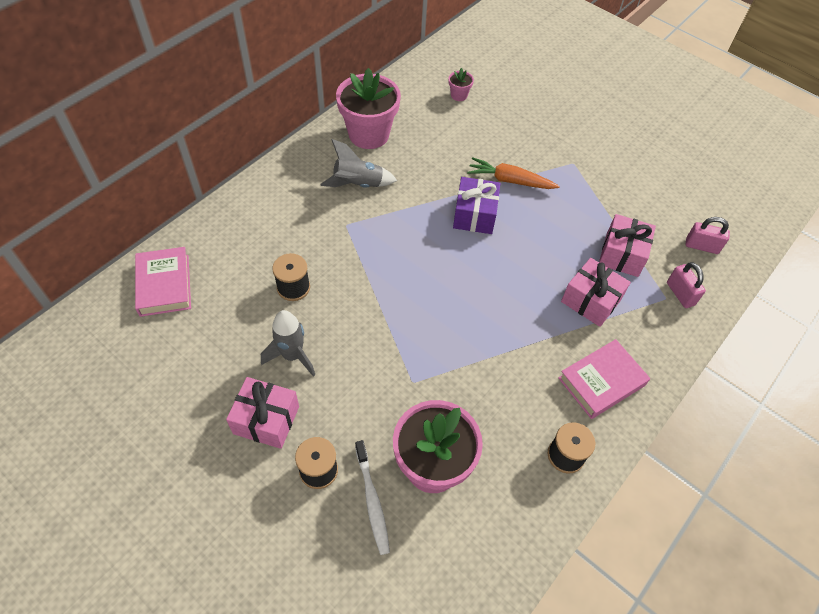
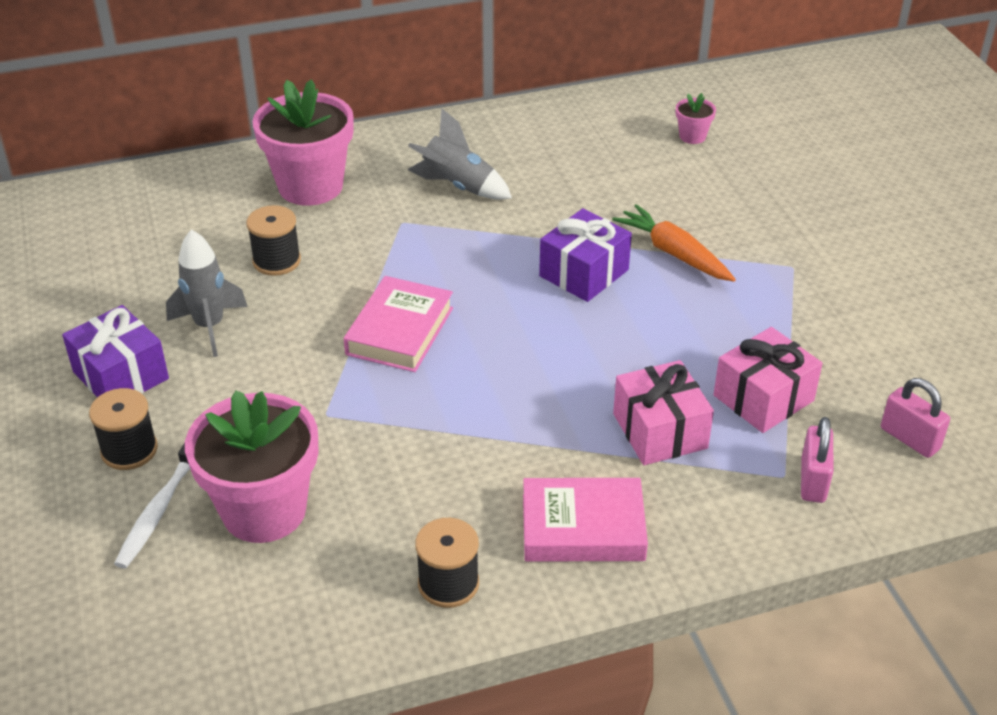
camera: 35 degrees right, 15 degrees down
pink book [135,247,191,317] -> pink book moved to [344,276,453,372]
pink gift [226,377,299,449] -> purple gift [62,305,169,397]
pink flower pot [336,68,401,149] -> pink flower pot moved to [252,79,354,206]

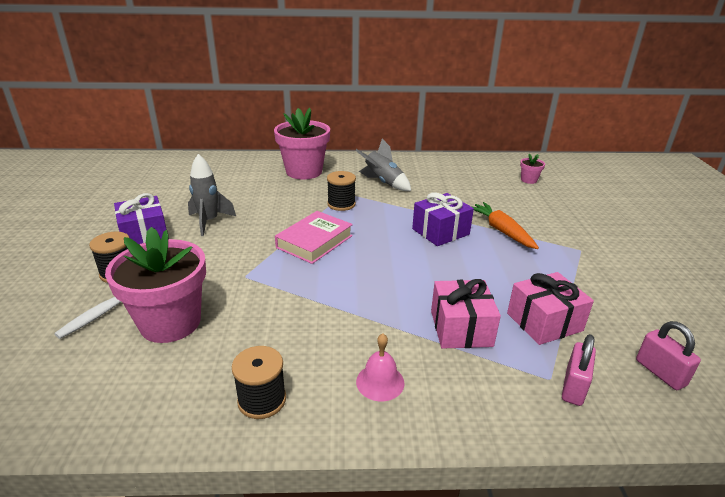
camera: 15 degrees right, 10 degrees down
black spool [247,205,301,276] -> black spool moved to [327,171,356,211]
pink book [523,478,648,562] -> pink bell [356,334,404,401]

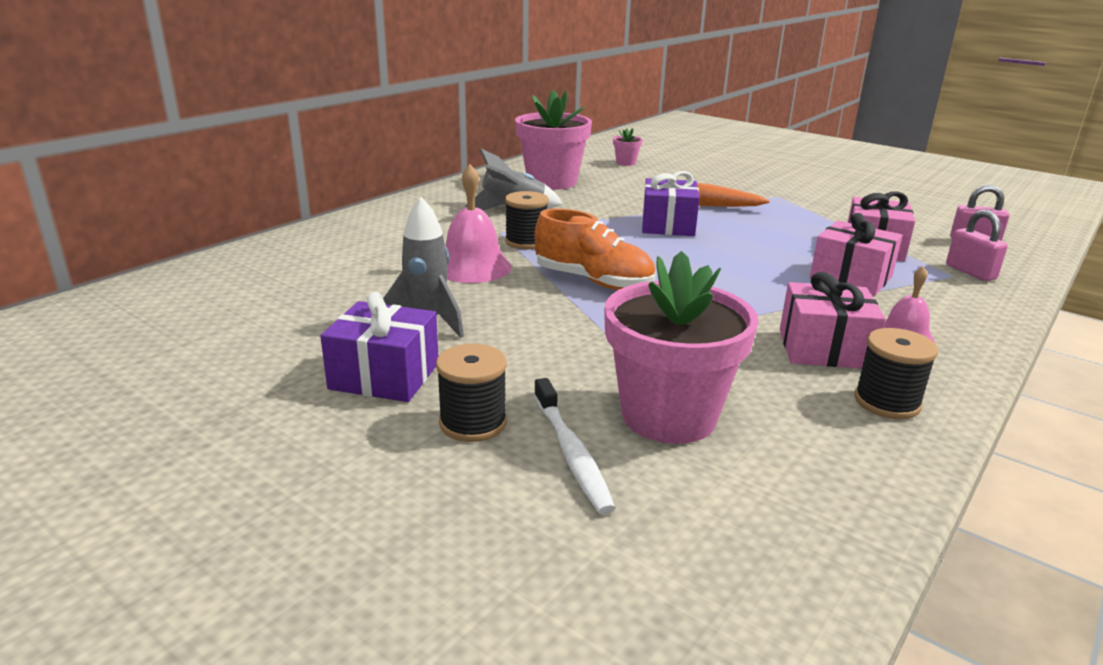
camera: 50 degrees left, 5 degrees down
pink flower pot [274,108,330,180] -> pink flower pot moved to [515,90,592,190]
pink book [275,211,353,264] -> orange shoe [534,209,655,290]
none -> pink bell [445,165,512,283]
none -> pink gift [780,272,886,369]

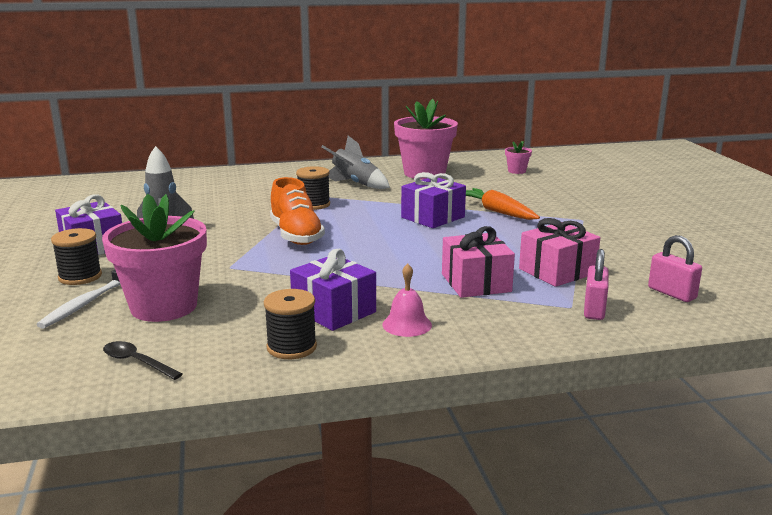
camera: 40 degrees right, 5 degrees down
pink bell [445,165,512,283] -> none
pink gift [780,272,886,369] -> purple gift [290,249,376,331]
none -> black spoon [103,341,183,380]

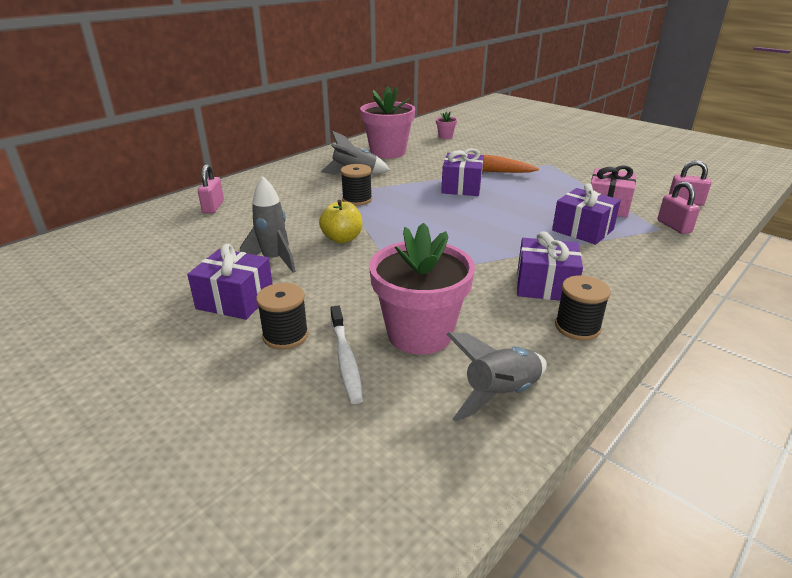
camera: 35 degrees left, 10 degrees up
black spoon [103,341,183,380] -> grey rocket [446,332,547,422]
orange shoe [270,177,325,245] -> none
pink bell [382,264,432,337] -> none
pink gift [442,226,515,298] -> purple gift [552,183,621,245]
none -> pink padlock [198,164,224,214]
none -> yellow apple [319,200,362,243]

